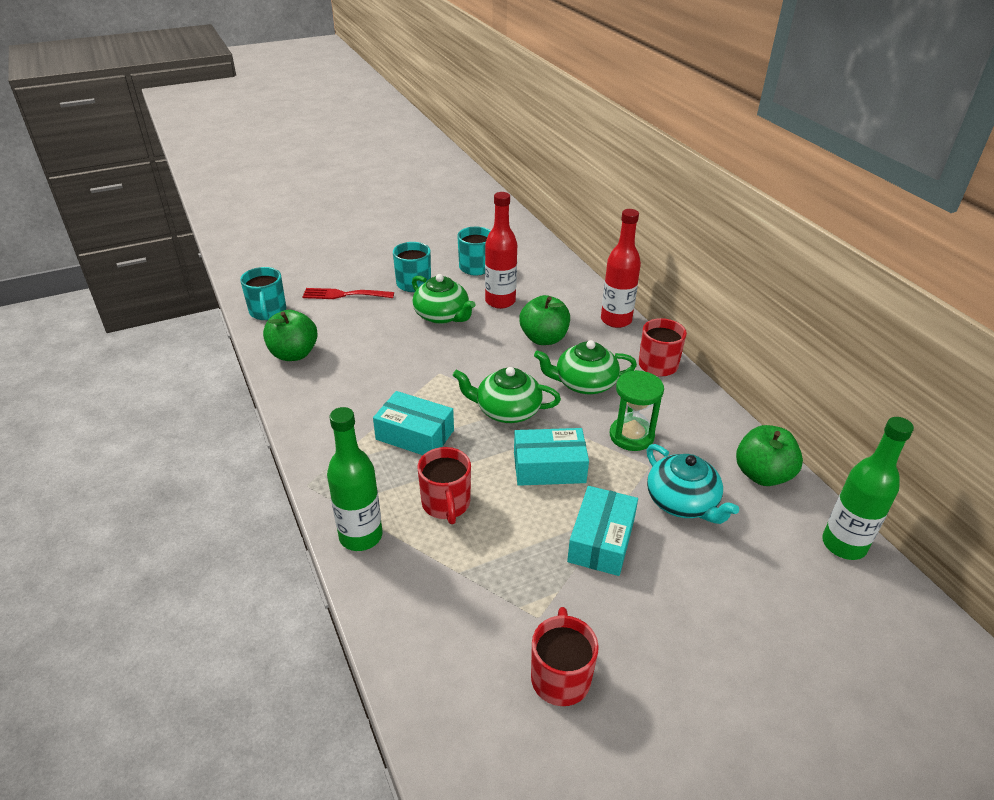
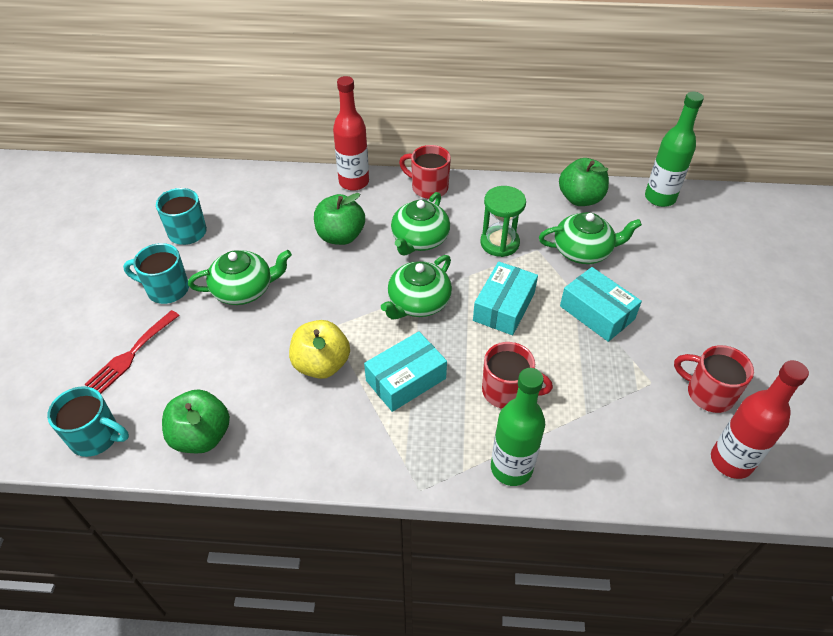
camera: 60 degrees left, 10 degrees up
red bottle [485,192,517,309] -> red bottle moved to [711,360,809,479]
turquoise teapot [647,444,739,524] -> green teapot [539,212,642,264]
none -> yellow apple [289,320,350,379]

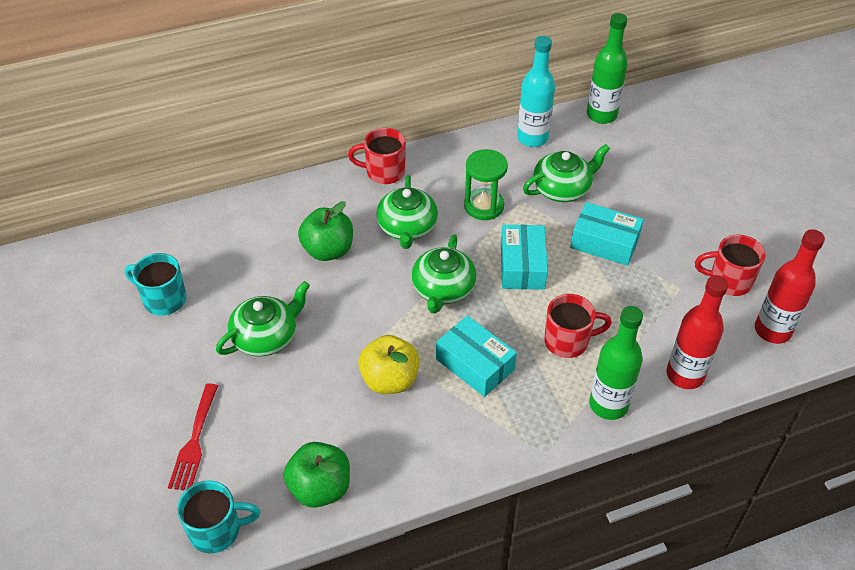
camera: 25 degrees left, 0 degrees up
turquoise mug [123,243,189,304] -> none
red bottle [333,76,369,191] -> red bottle moved to [666,275,728,389]
turquoise box [364,331,447,412] -> turquoise box turned 75 degrees counterclockwise [436,316,517,397]
green apple [559,158,609,206] -> turquoise bottle [517,36,555,147]

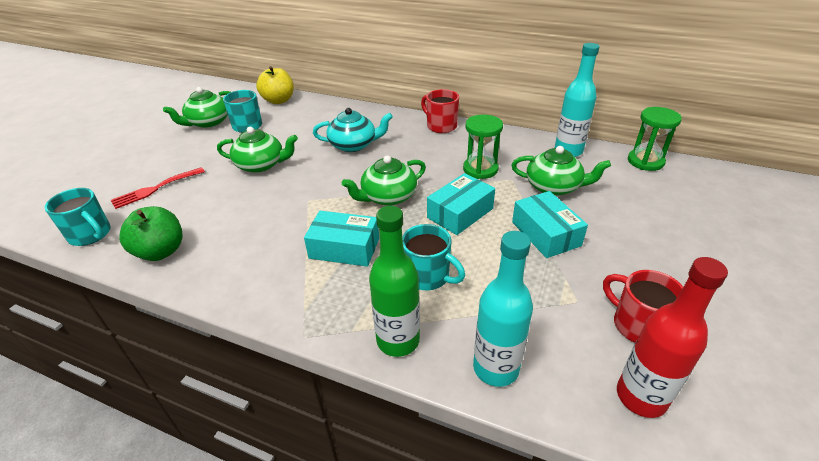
camera: 45 degrees right, 10 degrees down
green apple [298,201,353,261] -> turquoise teapot [313,108,393,152]
yellow apple [358,335,420,394] -> yellow apple moved to [256,66,294,104]
green teapot [376,175,438,249] -> green teapot moved to [163,87,230,128]
turquoise box [436,316,517,397] -> turquoise box turned 75 degrees counterclockwise [304,211,379,267]
red mug [544,294,612,358] -> turquoise mug [402,224,465,290]
green bottle [587,13,628,124] -> green hourglass [628,107,682,171]
red bottle [666,275,728,389] -> turquoise bottle [473,231,533,387]

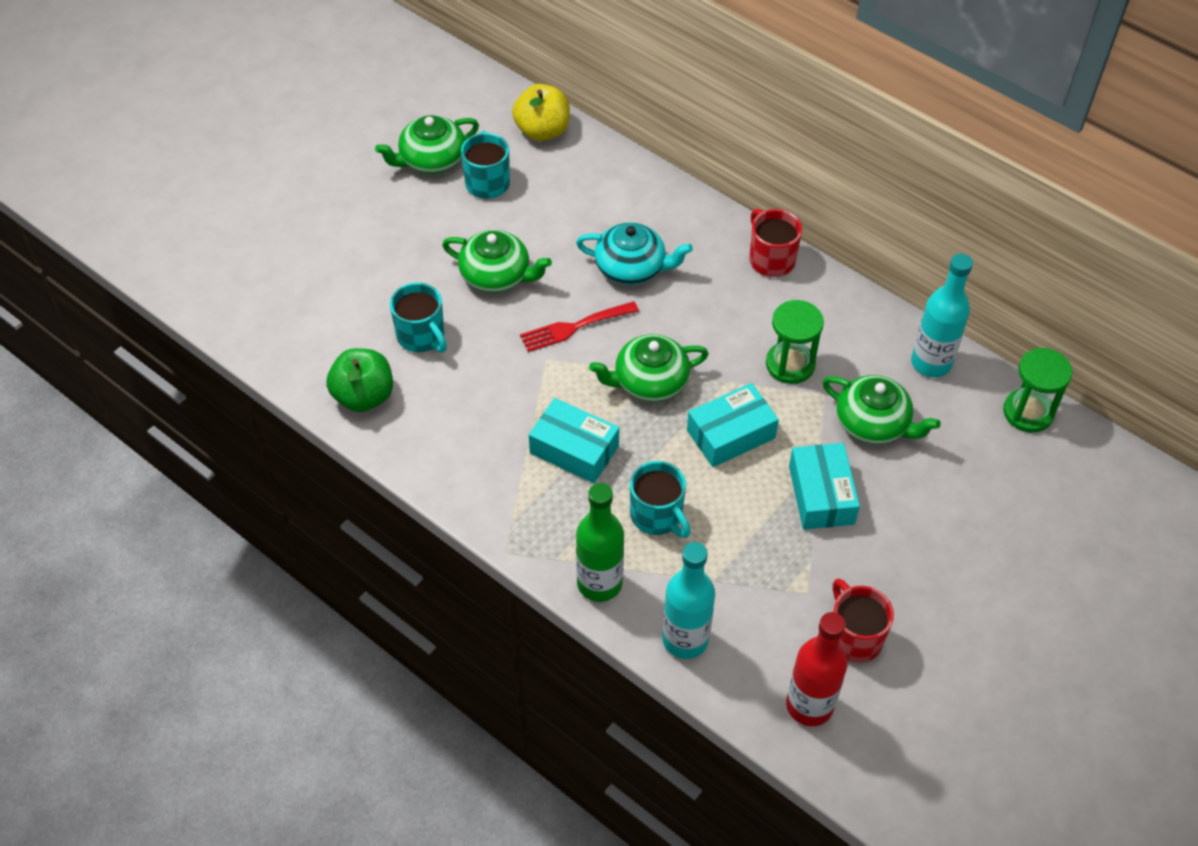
camera: 15 degrees right, 15 degrees up
turquoise mug [44,188,111,246] -> turquoise mug moved to [390,282,447,353]
red fork [111,167,205,209] -> red fork moved to [520,301,639,352]

